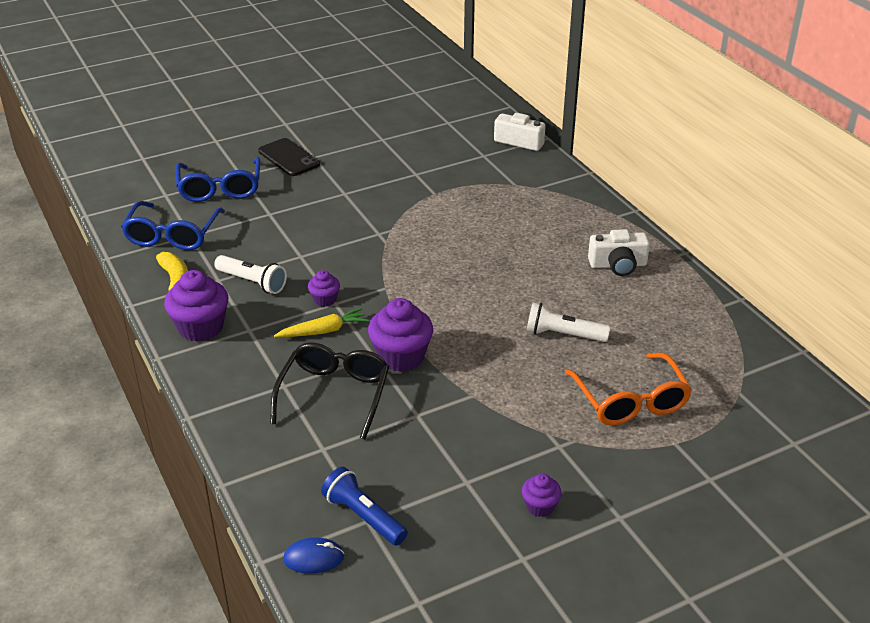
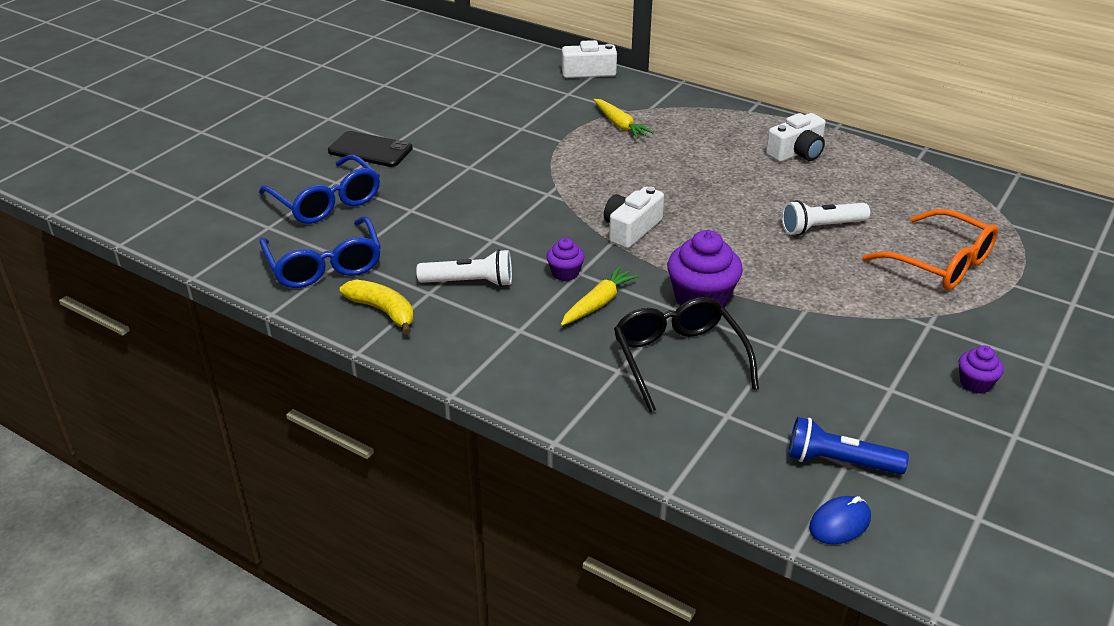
camera: 30 degrees left, 0 degrees up
purple cupcake [164,270,229,342] -> none
none -> yellow carrot [594,99,654,139]
none -> white camera [604,187,664,248]

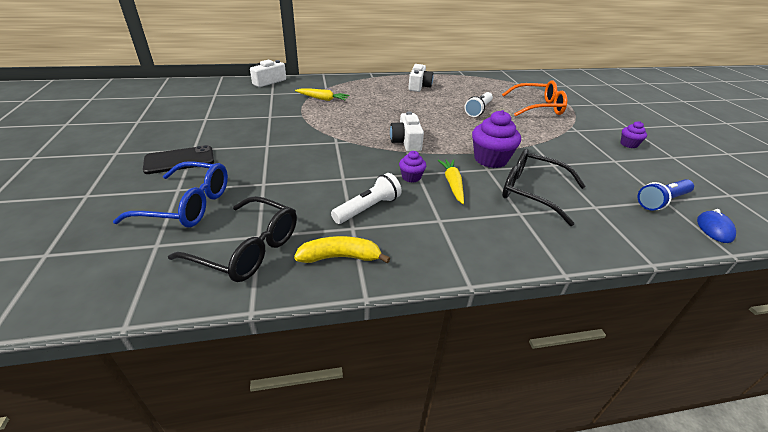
camera: 45 degrees left, 0 degrees up
blue glasses [259,216,381,288] -> black glasses [168,196,297,282]

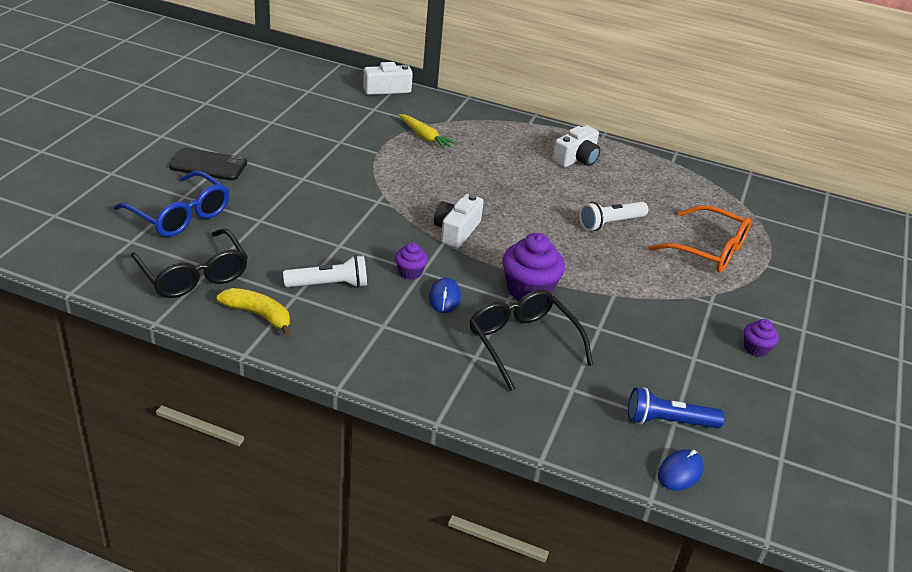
camera: 30 degrees right, 0 degrees up
yellow carrot [438,159,464,204] -> blue mouse [429,278,461,313]

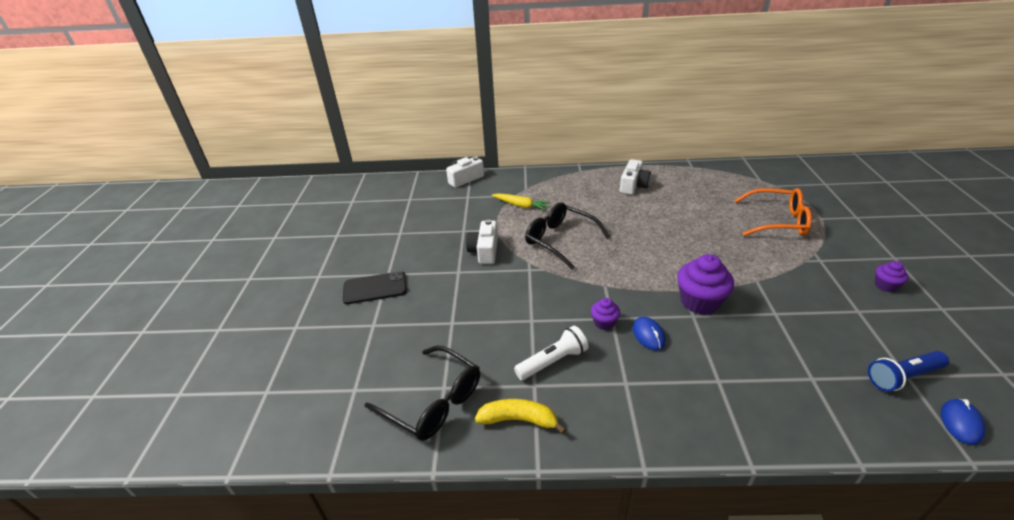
camera: 15 degrees left, 0 degrees up
blue glasses [114,171,229,237] -> none
white camera [434,194,484,248] -> white camera moved to [466,219,498,264]
black glasses [469,290,593,391] -> black glasses moved to [525,202,610,270]
white flashlight [579,202,648,231] -> none

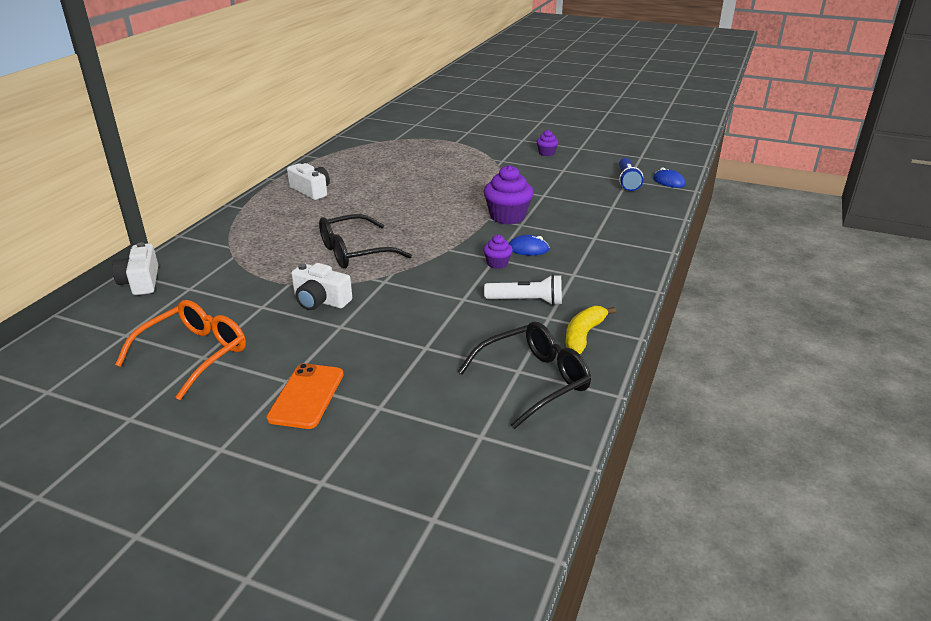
camera: 70 degrees left, 5 degrees down
black phone [343,271,407,304] -> orange phone [266,363,344,429]
yellow carrot [492,193,550,210] -> none
white flashlight [514,326,588,380] -> white flashlight turned 105 degrees clockwise [484,274,562,305]
orange glasses [734,188,812,236] -> orange glasses moved to [115,300,246,400]

